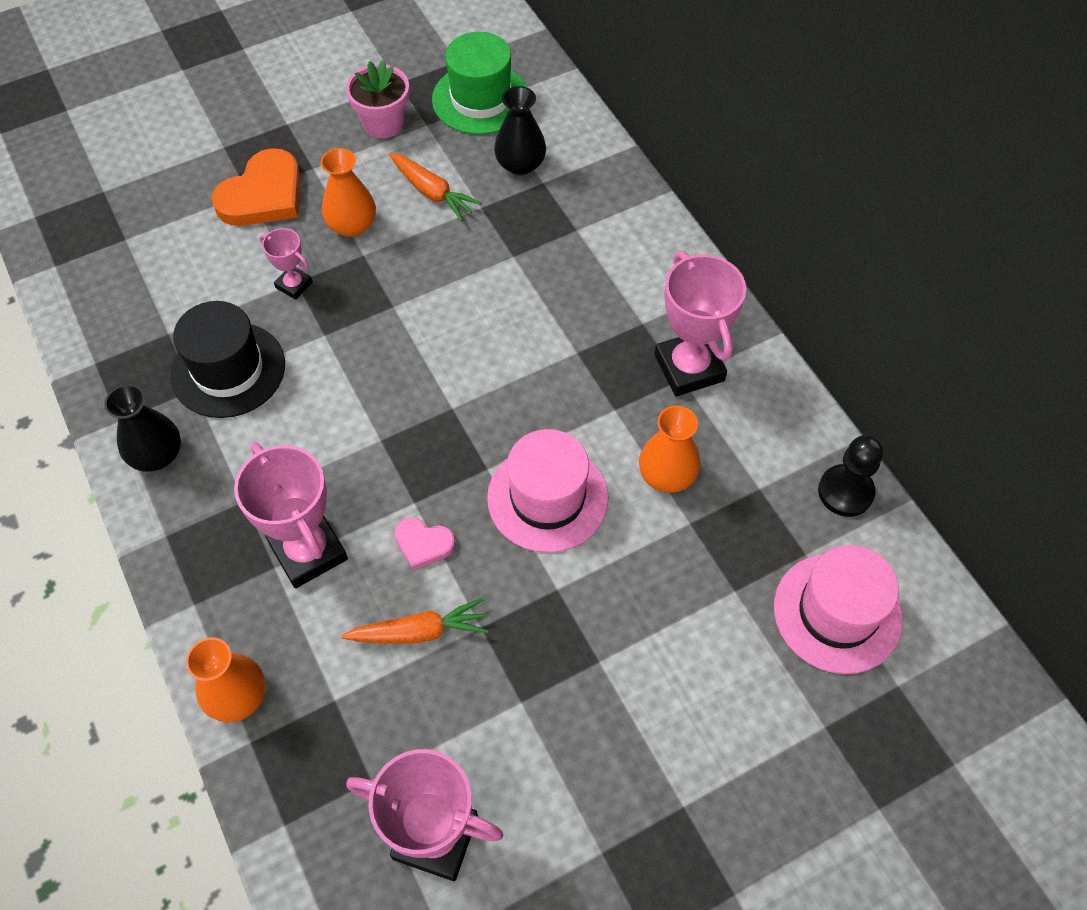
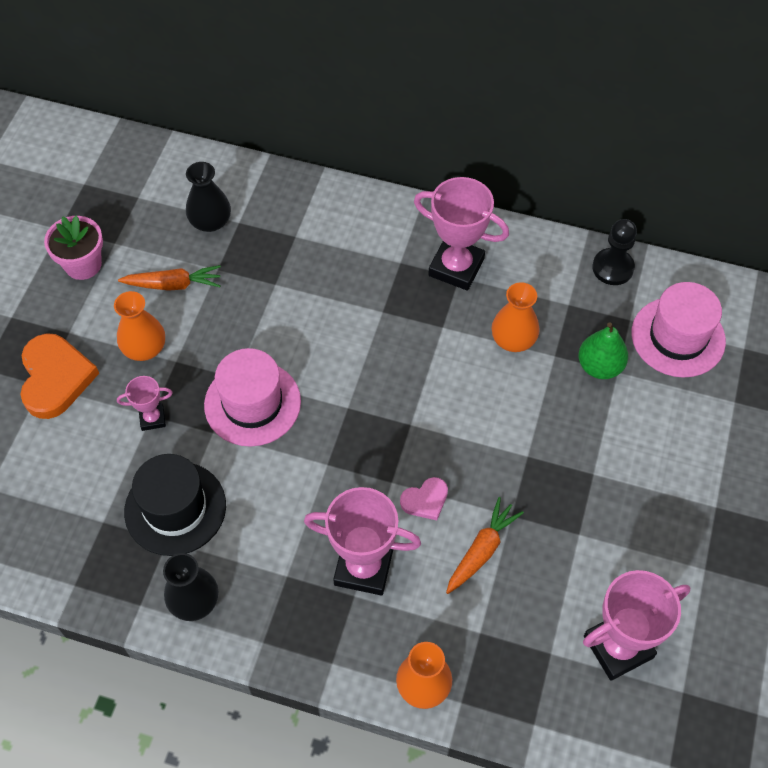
camera: 45 degrees left, 0 degrees up
green hat [432,32,528,135] -> none
pink hat [487,429,608,553] -> pink hat moved to [204,348,301,447]
none -> green pear [579,322,628,379]

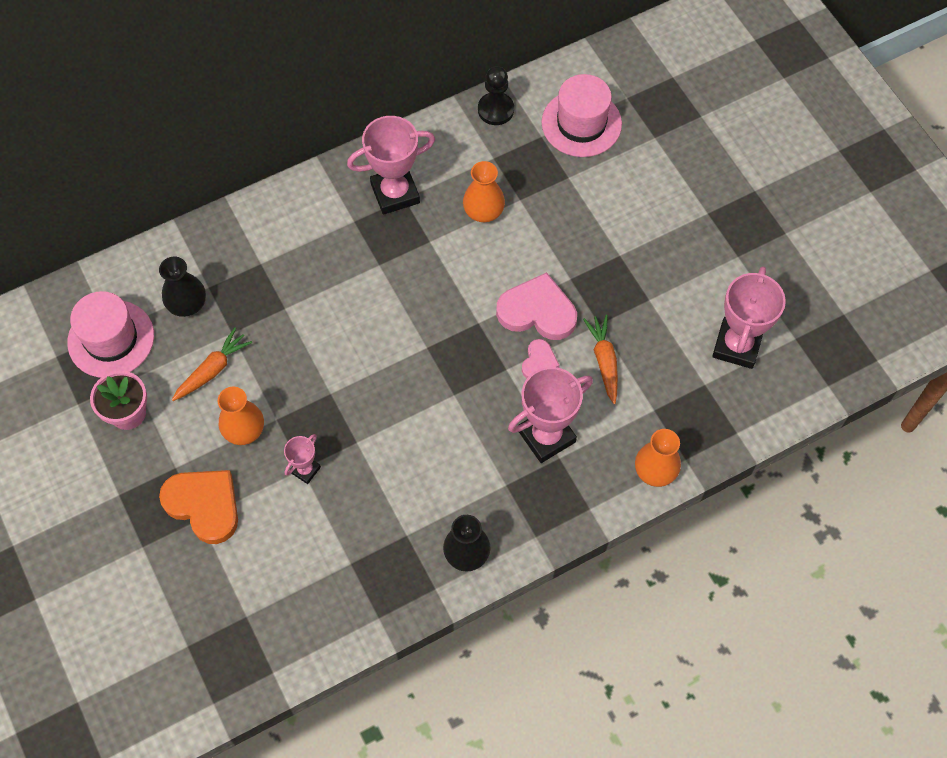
camera: 45 degrees left, 5 degrees up
black hat [124,454,226,556] -> none
pink hat [204,348,301,447] -> pink hat moved to [67,291,154,378]
green pear [579,322,628,379] -> none
none -> pink heart [496,272,577,340]

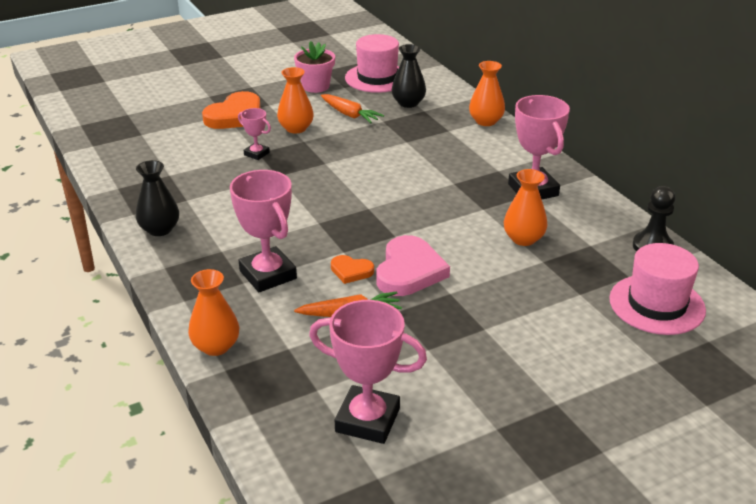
camera: 90 degrees right, 30 degrees down
pink heart [522,339,559,378] -> orange heart [331,255,374,284]
none -> orange vase [469,61,505,126]

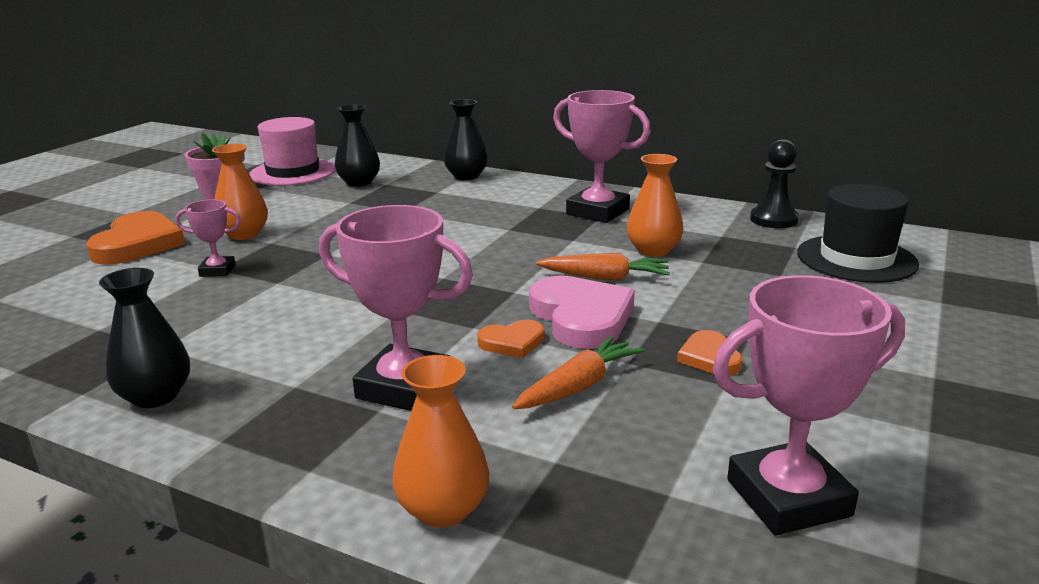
camera: 35 degrees left, 10 degrees down
orange carrot [321,94,384,123] -> orange carrot moved to [536,253,670,280]
orange vase [469,61,505,126] -> black vase [444,99,488,180]
pink hat [609,243,706,335] -> black hat [797,184,919,283]
none -> orange heart [677,330,743,375]

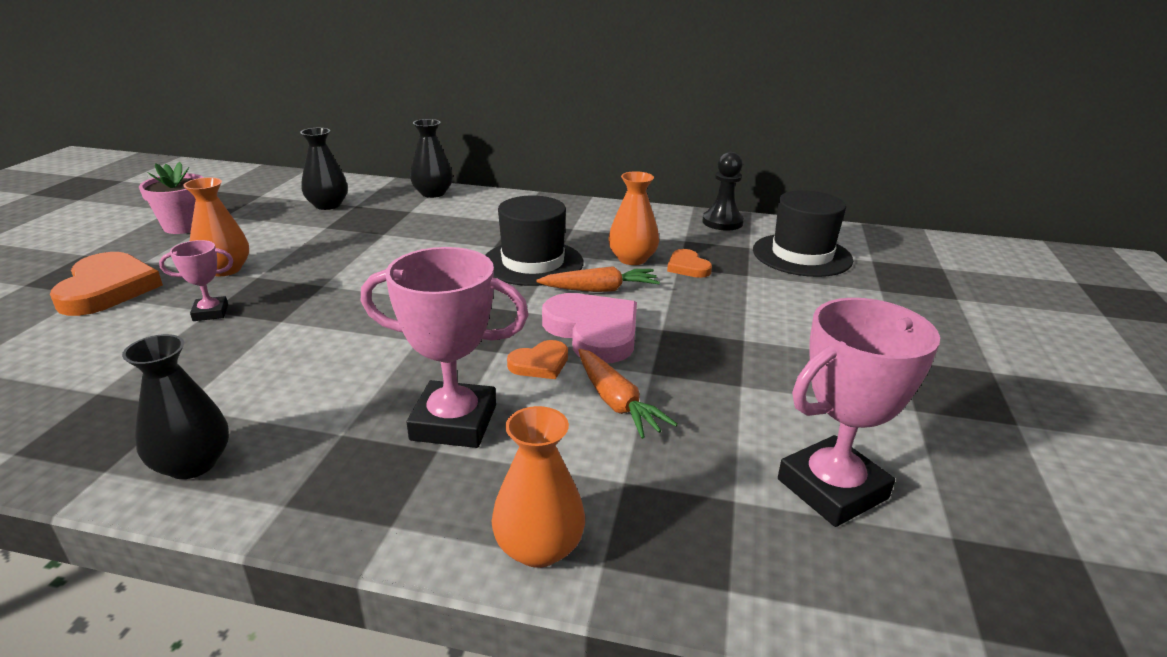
camera: 15 degrees left, 5 degrees up
pink hat [249,117,336,186] -> none
orange carrot [512,336,644,409] -> orange carrot turned 120 degrees clockwise [578,349,678,439]
pink trophy [553,90,651,223] -> none
orange heart [677,330,743,375] -> orange heart moved to [667,249,712,278]
none -> black hat [485,195,584,286]

